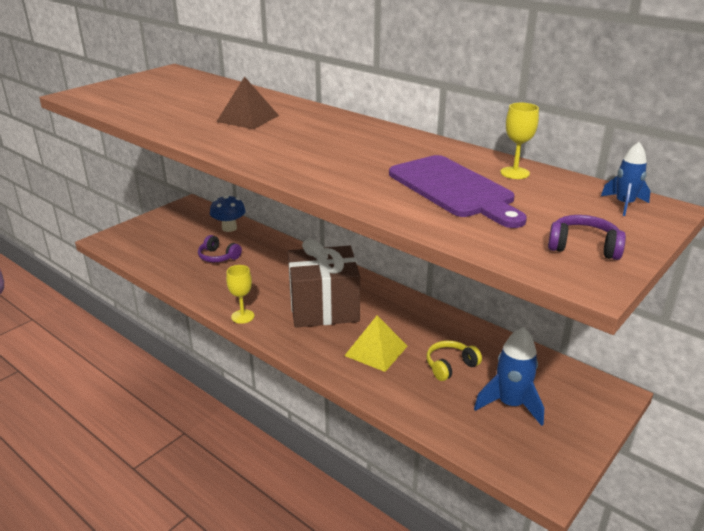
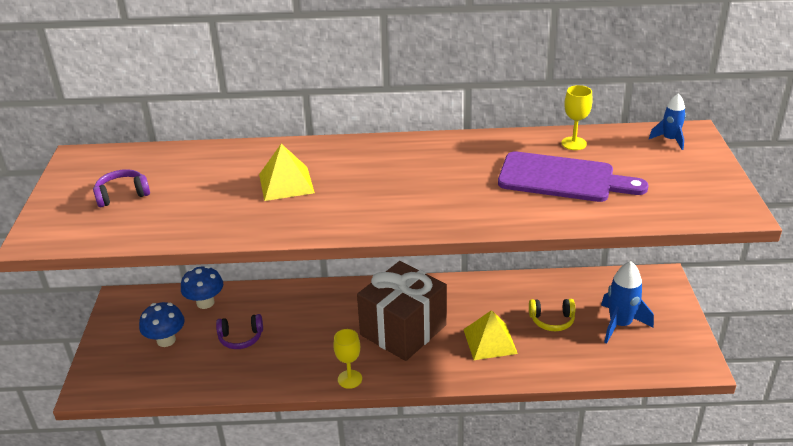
camera: 40 degrees left, 5 degrees up
brown pyramid [216,76,279,129] -> yellow pyramid [259,144,315,201]
yellow headphones [427,340,482,381] -> yellow headphones turned 105 degrees counterclockwise [529,299,575,331]
purple headphones [548,215,626,260] -> purple headphones moved to [93,169,150,207]
none -> blue mushroom [139,302,185,347]

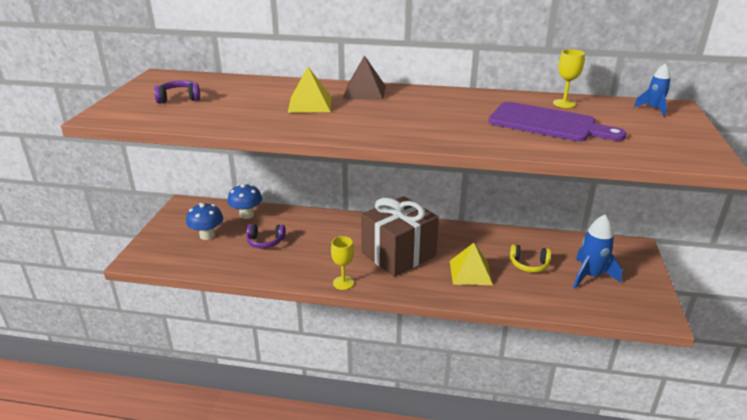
camera: 10 degrees right, 5 degrees down
none -> brown pyramid [343,55,386,100]

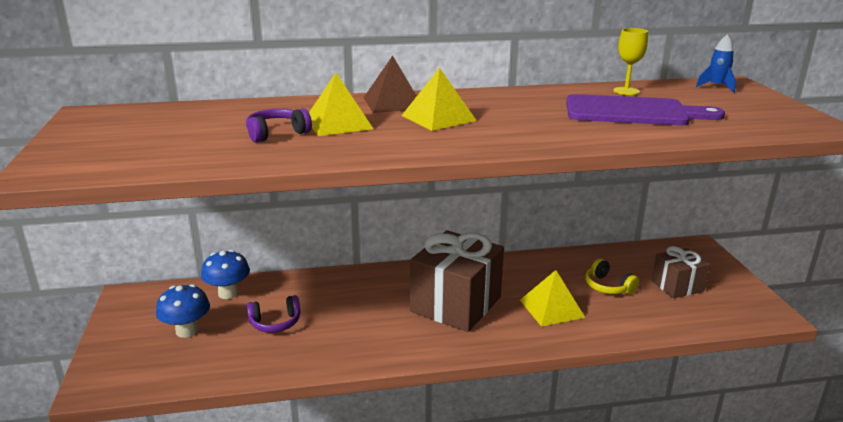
camera: 20 degrees left, 5 degrees down
purple headphones [154,80,200,103] -> purple headphones moved to [246,108,312,143]
yellow goblet [331,236,354,290] -> none
yellow headphones [510,244,551,273] -> yellow headphones turned 60 degrees clockwise [585,259,639,294]
blue rocket [573,215,622,289] -> brown gift [651,246,710,298]
none -> yellow pyramid [401,68,477,131]

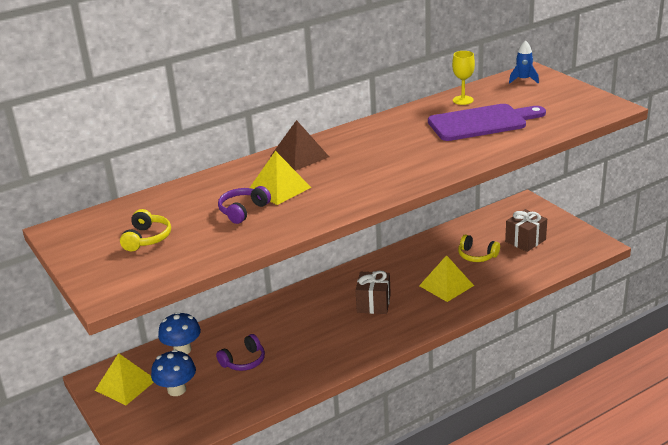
camera: 20 degrees left, 5 degrees up
yellow pyramid [401,68,477,131] -> yellow pyramid moved to [95,353,154,405]
brown gift [410,230,504,332] -> brown gift [356,271,391,314], size x0.55
none -> yellow headphones [120,209,171,251]

